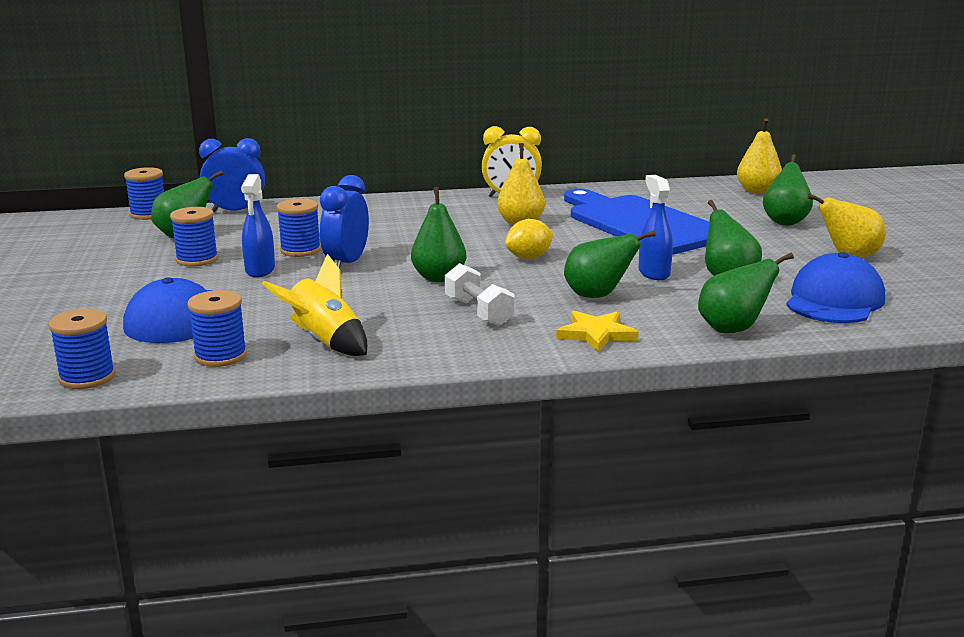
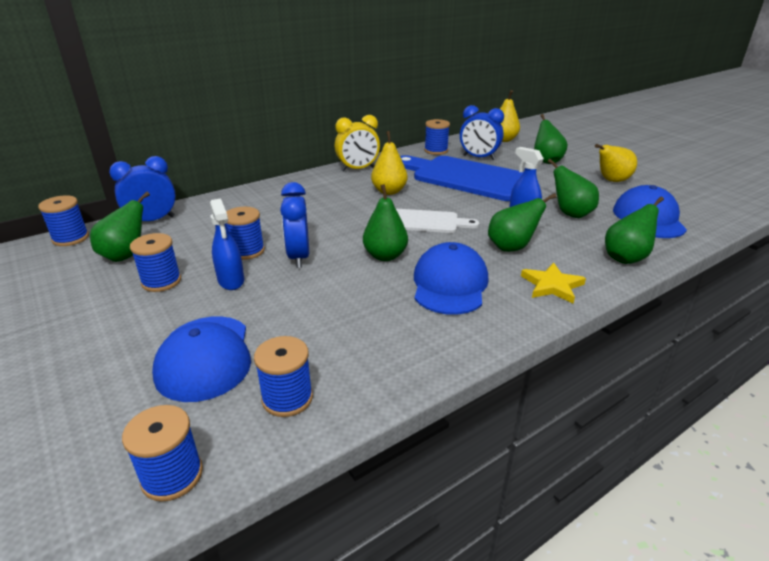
camera: 25 degrees left, 10 degrees up
yellow rocket [262,254,367,356] -> none
white dumbbell [445,263,515,326] -> blue cap [414,242,489,315]
yellow lemon [505,219,553,259] -> white cutting board [396,209,479,233]
none -> blue spool [424,119,450,155]
none -> blue clock [460,105,504,160]

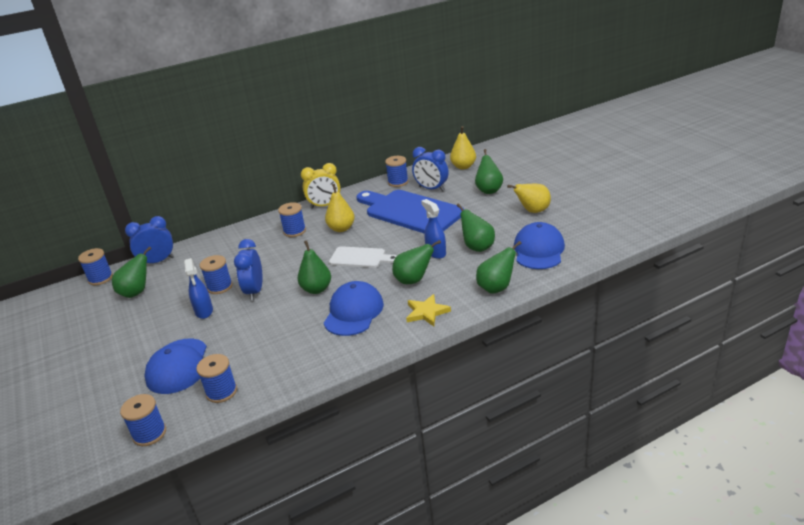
camera: 10 degrees right, 0 degrees up
blue spool [130,233,181,292] -> blue spool moved to [278,202,306,237]

